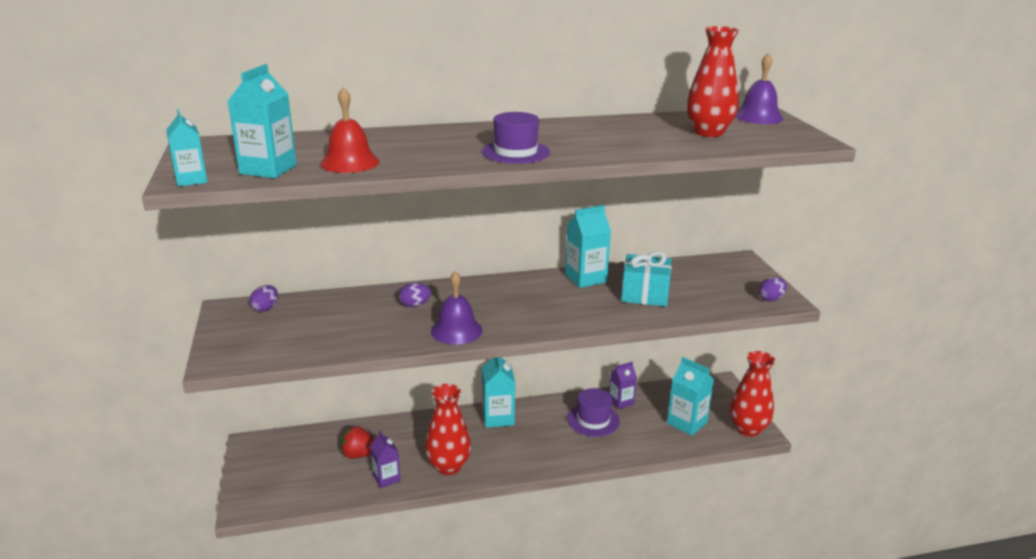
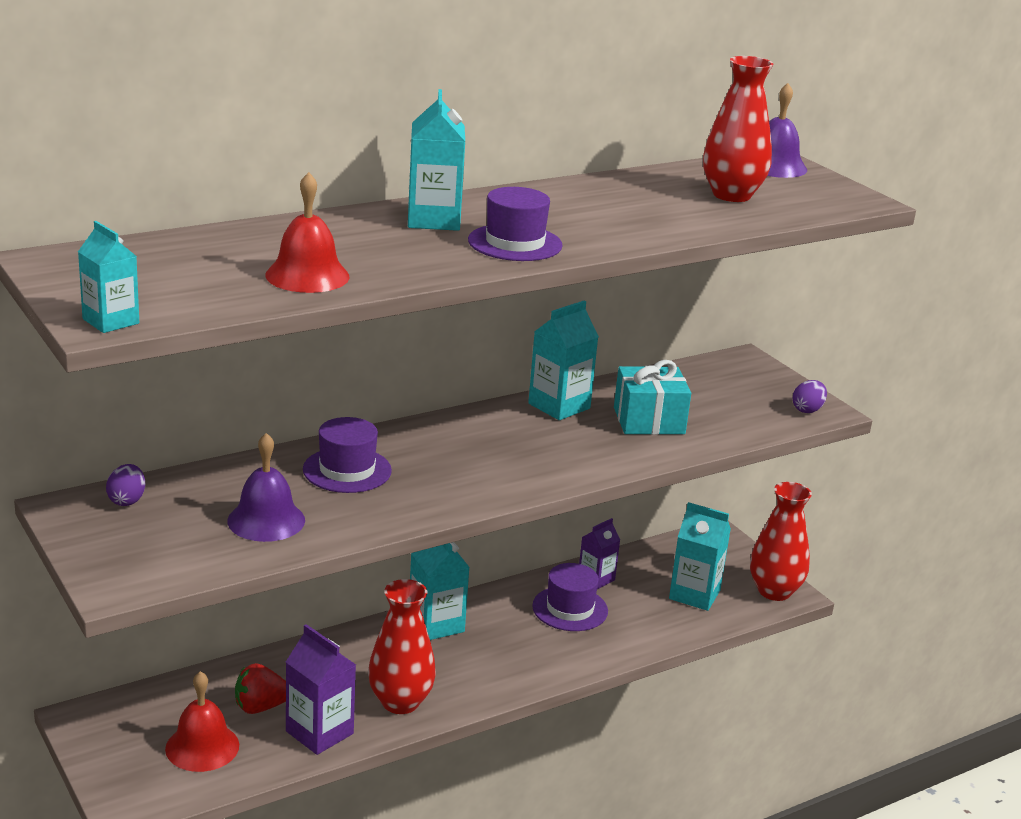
camera: 20 degrees left, 0 degrees up
turquoise carton [228,64,297,178] -> turquoise carton moved to [408,89,465,231]
purple carton [370,431,401,488] -> purple carton [286,624,356,755], size x1.52
purple egg [399,283,431,307] -> purple hat [303,417,392,493]
purple bell [431,271,483,345] -> purple bell moved to [227,433,305,542]
none -> red bell [165,671,239,772]

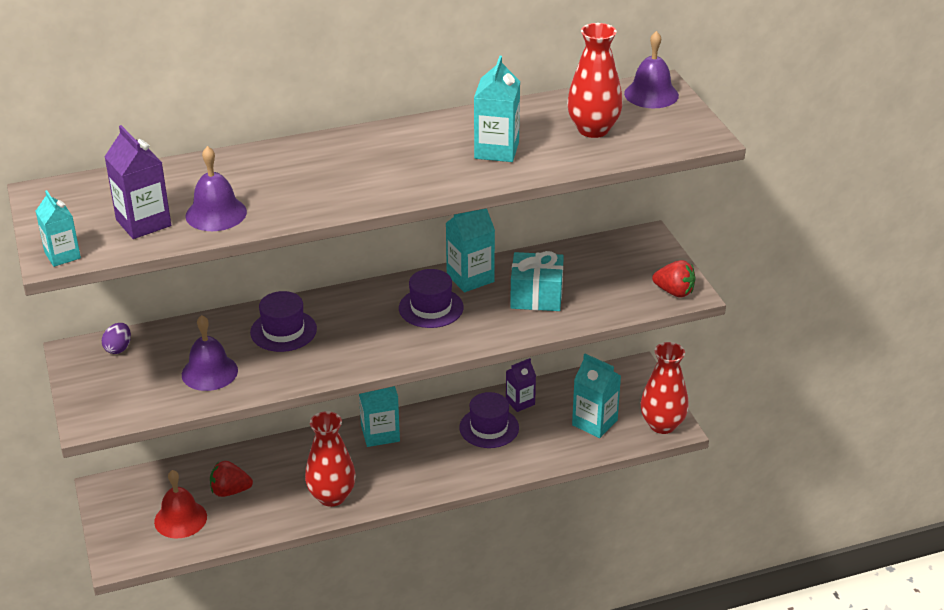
camera: 15 degrees right, 10 degrees up
red bell [265,172,349,293] -> purple bell [185,146,247,231]
purple carton [286,624,356,755] -> purple carton moved to [105,125,171,239]
turquoise carton [408,89,465,231] -> turquoise carton moved to [474,56,520,162]
purple hat [468,187,563,261] -> purple hat moved to [399,269,464,328]
purple egg [793,380,827,413] -> red strawberry [652,260,696,298]

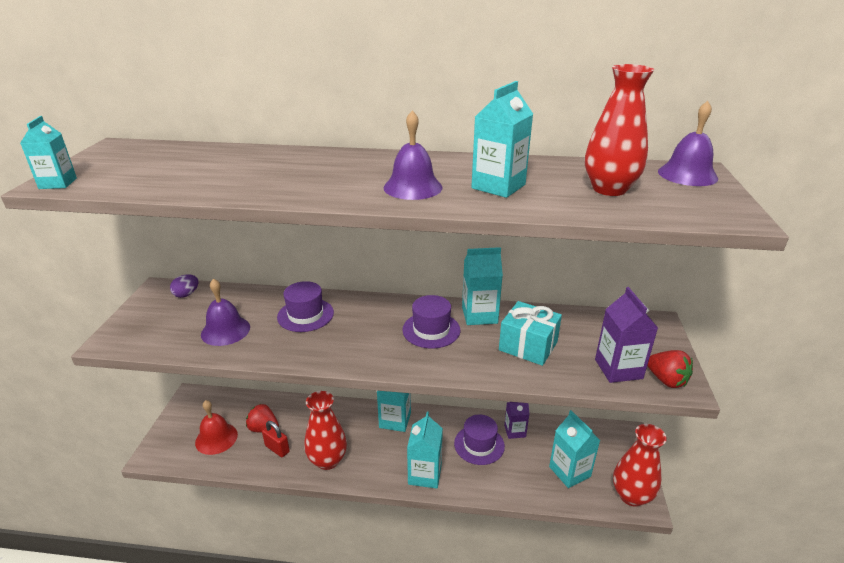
camera: 25 degrees right, 5 degrees down
purple carton [105,125,171,239] -> purple carton moved to [595,287,658,383]
purple bell [185,146,247,231] -> purple bell moved to [384,110,443,200]
none -> red padlock [262,421,290,457]
none -> turquoise carton [407,412,443,489]

